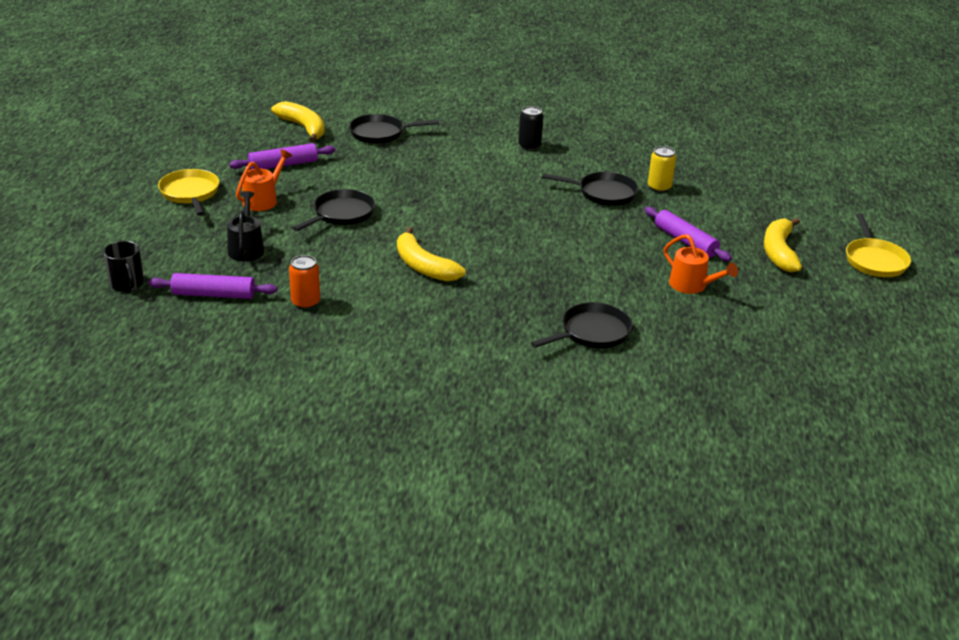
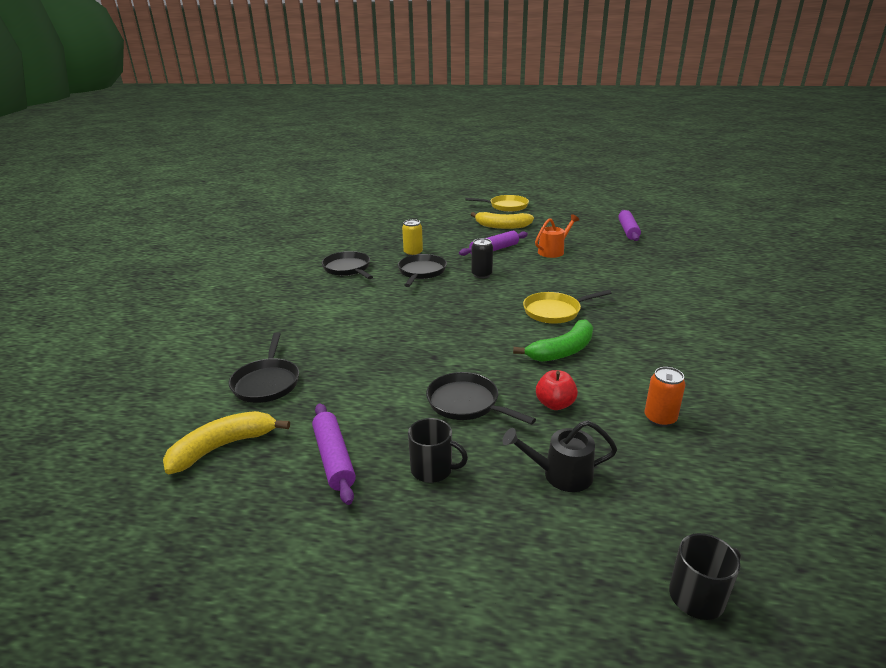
camera: 85 degrees left, 5 degrees down
purple rolling pin [148,273,277,299] -> purple rolling pin moved to [618,210,641,241]
yellow pan [158,169,219,216] -> yellow pan moved to [523,290,611,324]
orange watering can [236,149,292,211] -> black mug [408,418,468,483]
yellow banana [397,227,466,282] -> green banana [513,319,593,362]
black can [518,106,543,150] -> black can moved to [471,238,493,279]
black pan [531,302,632,348] -> black pan moved to [322,251,373,279]
none -> red apple [536,370,578,410]

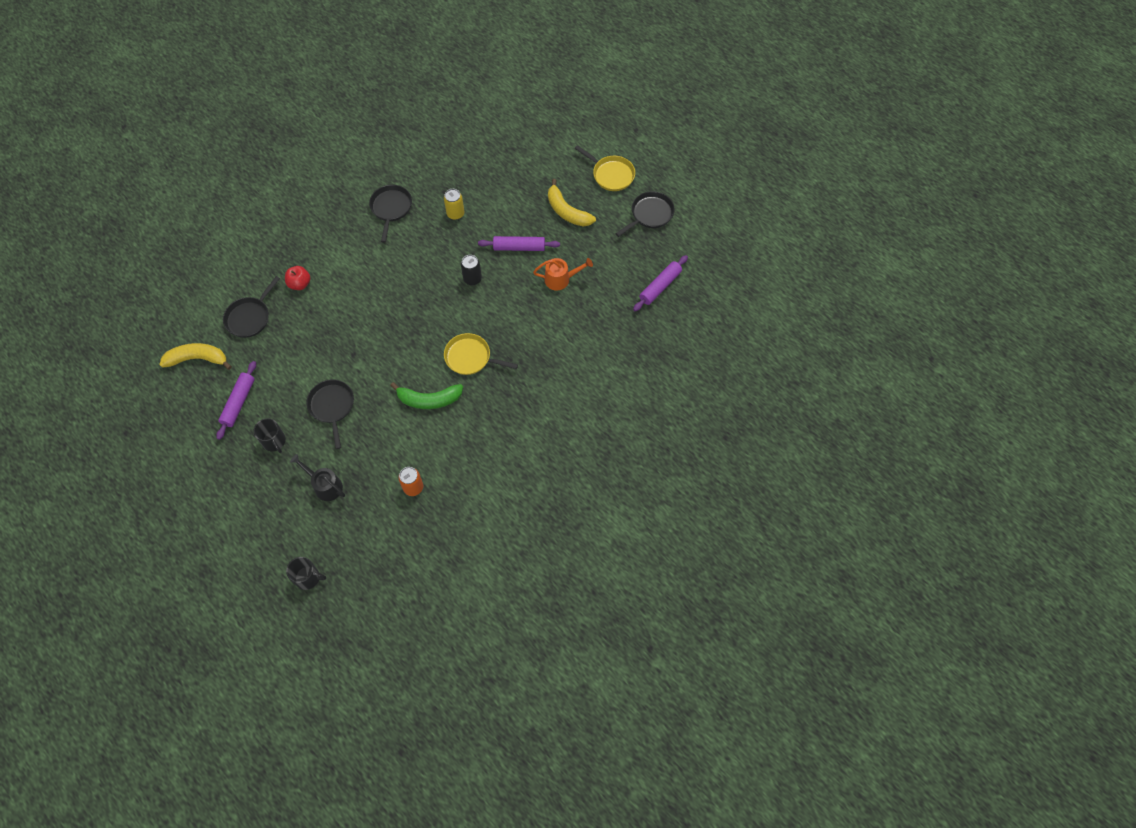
camera: 35 degrees right, 35 degrees up
black pan [398,254,447,287] -> black pan moved to [615,191,675,237]
red apple [536,370,578,410] -> red apple moved to [285,266,310,290]

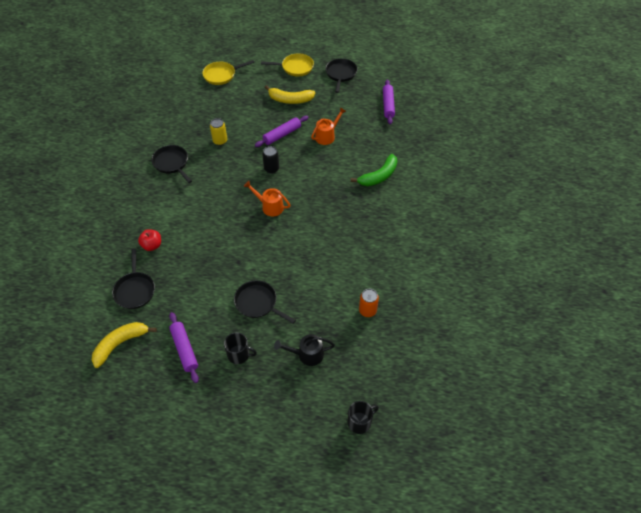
camera: 40 degrees left, 10 degrees down
green banana [390,382,463,409] -> green banana moved to [351,154,397,186]
yellow pan [444,333,518,375] -> yellow pan moved to [202,60,254,85]
none -> orange watering can [244,181,290,216]

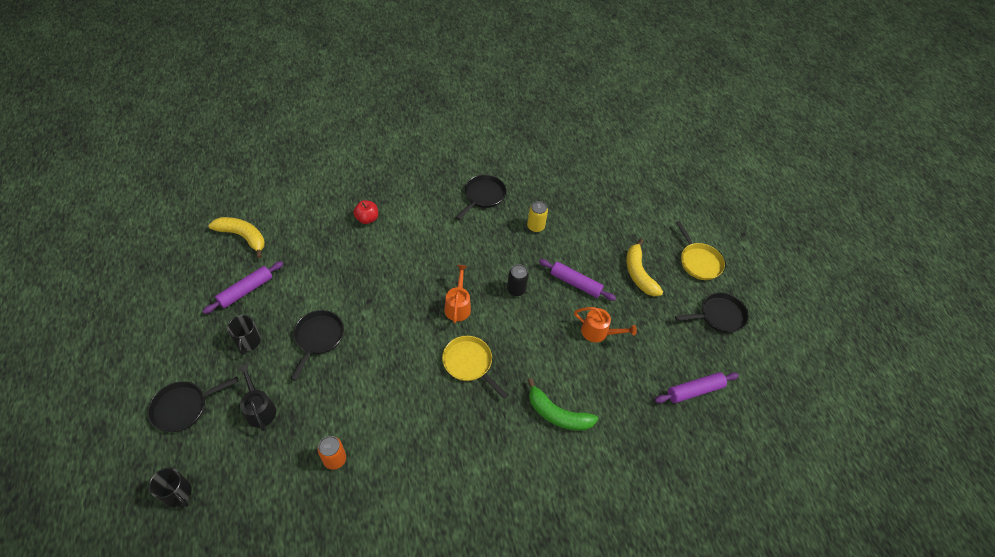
camera: 65 degrees right, 0 degrees up
black pan [112,248,155,309] -> black pan moved to [148,377,239,432]
yellow pan [202,60,254,85] -> yellow pan moved to [442,336,508,399]

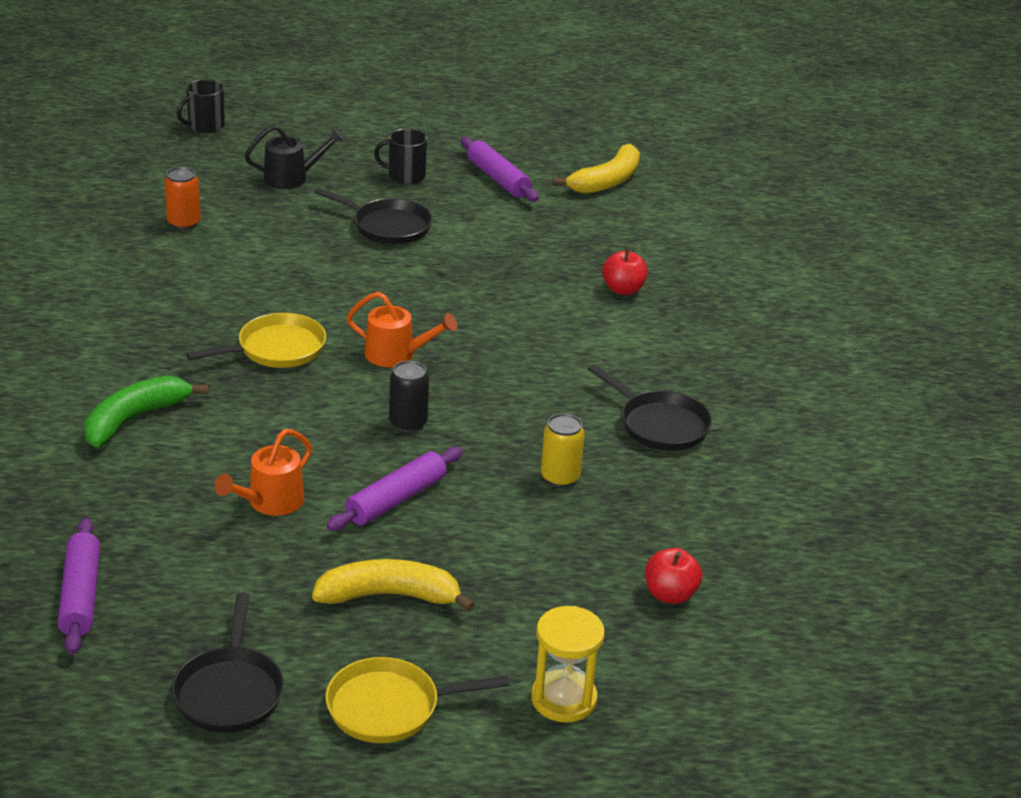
camera: 105 degrees right, 20 degrees down
black pan [148,377,239,432] -> none
none -> yellow hourglass [531,606,605,722]
none -> red apple [645,548,702,604]

